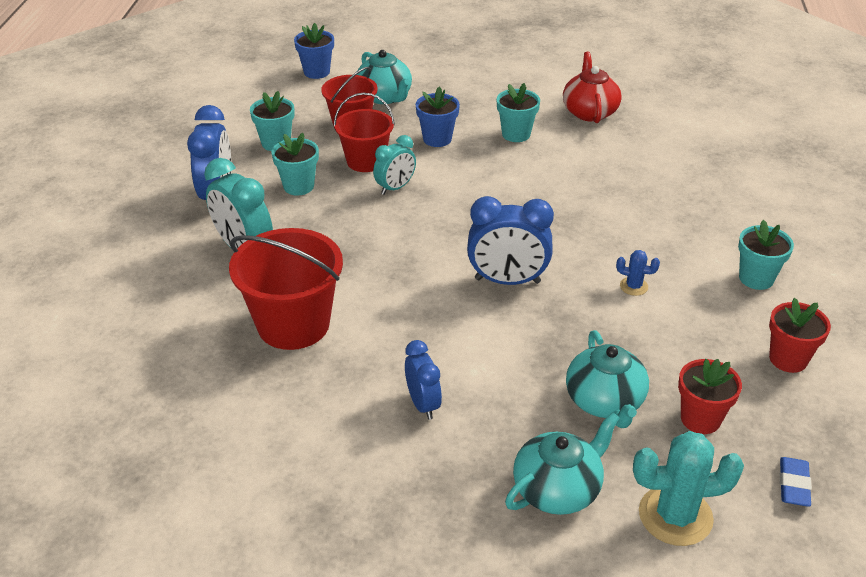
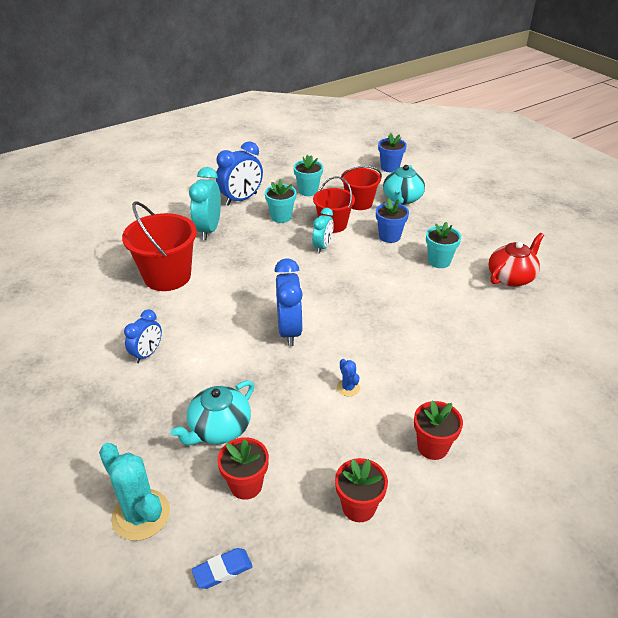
camera: 50 degrees right, 0 degrees up
turquoise clock [373,135,416,195] -> turquoise clock turned 75 degrees counterclockwise [312,208,334,253]
blue clock [467,196,554,285] -> blue clock turned 150 degrees counterclockwise [274,258,303,346]
turquoise teapot [505,412,620,515] -> none
turquoise flower pot [738,220,794,290] -> red flower pot [414,400,463,460]

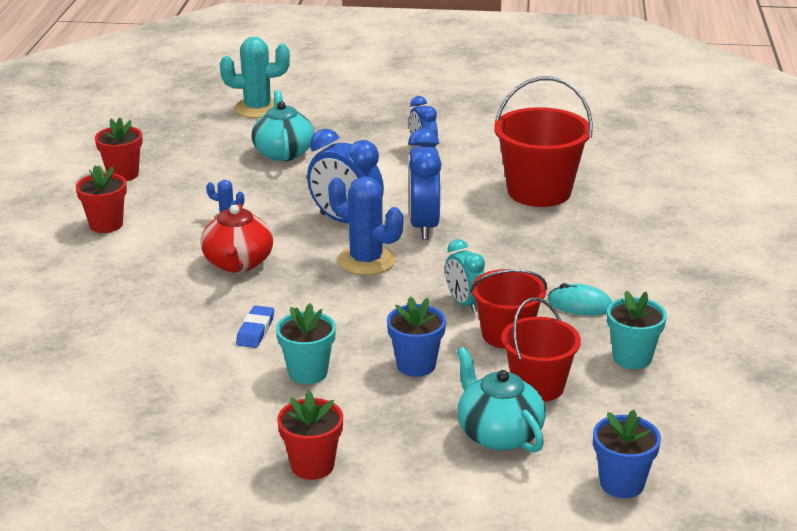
camera: 130 degrees right, 10 degrees down
turquoise clock [189,167,221,240] -> none
blue eraser [192,548,253,589] -> blue eraser moved to [236,305,274,348]
blue clock [216,141,263,206] -> blue clock moved to [408,128,442,240]
red flower pot [217,437,269,500] -> red flower pot moved to [277,391,343,480]
turquoise flower pot [265,179,296,223] -> turquoise mouse [548,283,612,316]
red teapot [488,233,544,287] -> red teapot moved to [201,204,273,273]
none -> blue cactus [328,176,403,275]

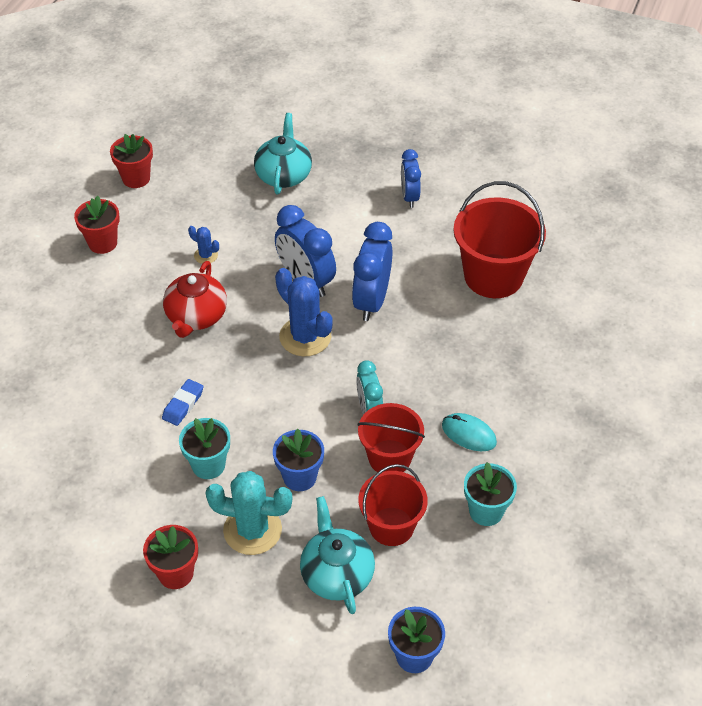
camera: 15 degrees right, 20 degrees up
turquoise cactus [220,37,290,118] -> turquoise cactus moved to [205,471,292,555]

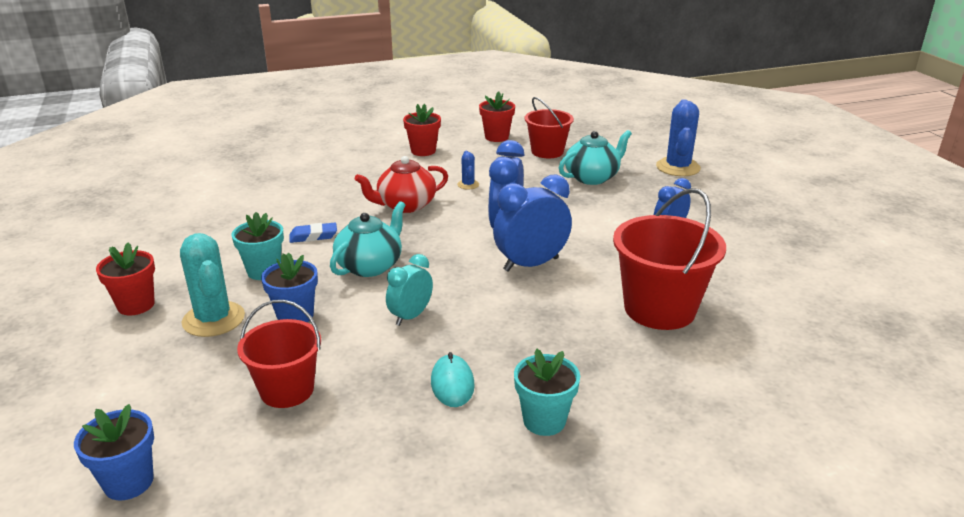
camera: 50 degrees right, 20 degrees down
blue cactus [275,268,333,356] -> blue cactus moved to [656,99,701,176]
turquoise teapot [300,496,375,614] -> turquoise teapot moved to [330,201,405,277]
red bucket [357,403,425,472] -> red bucket moved to [525,97,574,158]
turquoise flower pot [464,462,517,526] -> turquoise flower pot moved to [514,348,580,436]

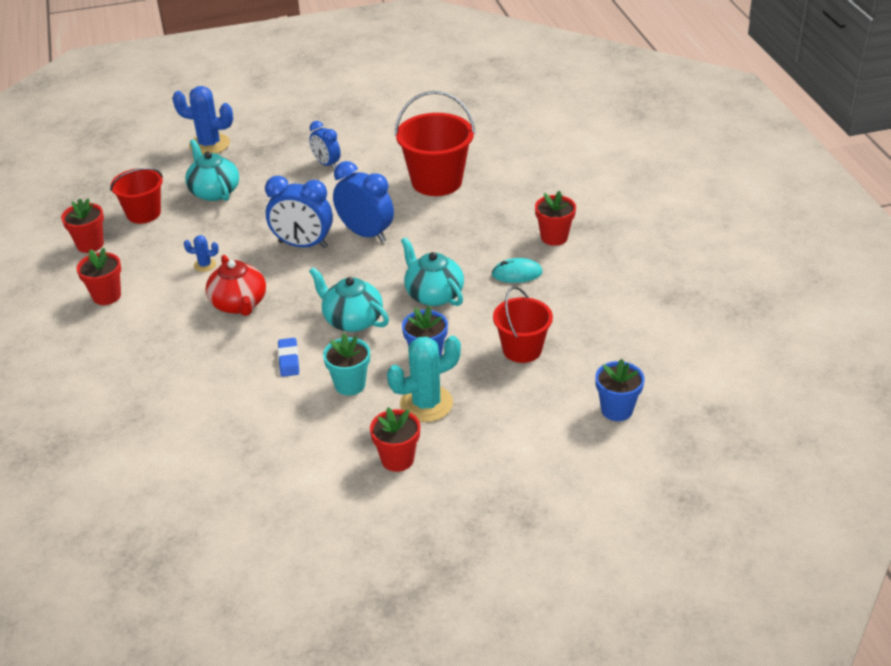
camera: 85 degrees left, 10 degrees up
turquoise clock [386,254,433,326] -> turquoise teapot [401,237,464,306]
blue clock [493,174,572,272] -> blue clock turned 150 degrees clockwise [333,161,394,242]
turquoise flower pot [514,348,580,436] -> red flower pot [535,191,576,246]

